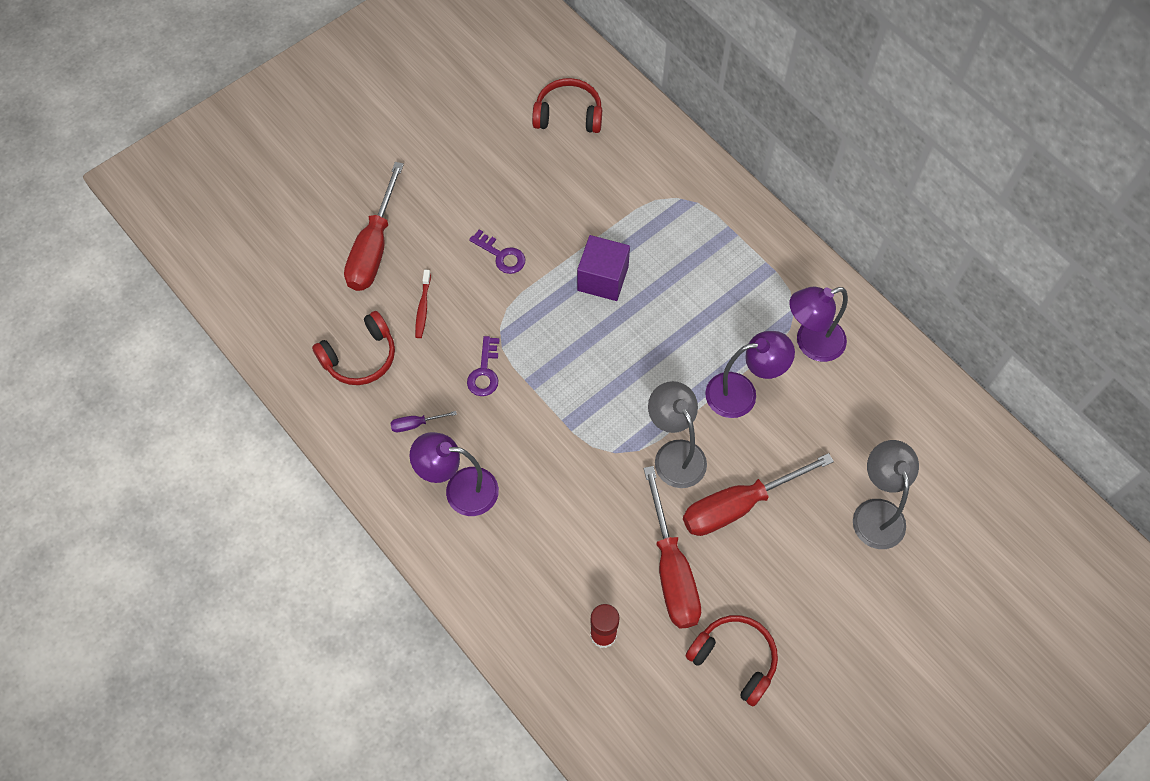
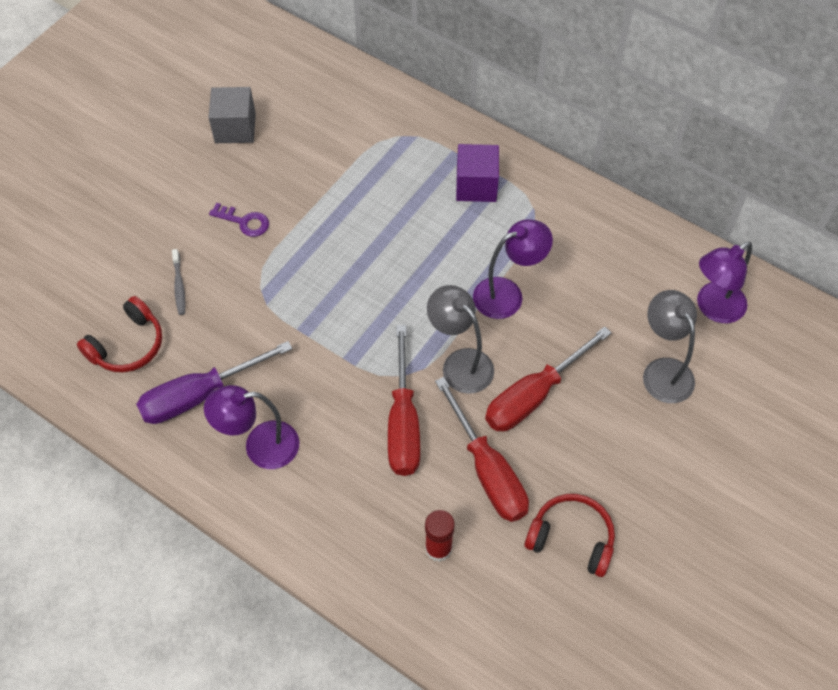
camera: 15 degrees left, 5 degrees down
red screwdriver [344,162,404,291] -> red screwdriver moved to [388,325,420,476]
purple screwdriver [390,411,457,432] -> purple screwdriver [136,341,292,424], size x2.40
red toothbrush [415,270,431,338] -> grey toothbrush [172,249,186,315]
purple key [467,336,500,396] -> none
red headphones [532,78,602,133] -> none
purple cube [577,235,630,301] -> purple cube moved to [456,144,499,202]
purple lamp [789,287,848,362] -> purple lamp moved to [697,241,752,323]
none -> grey cube [208,87,256,143]

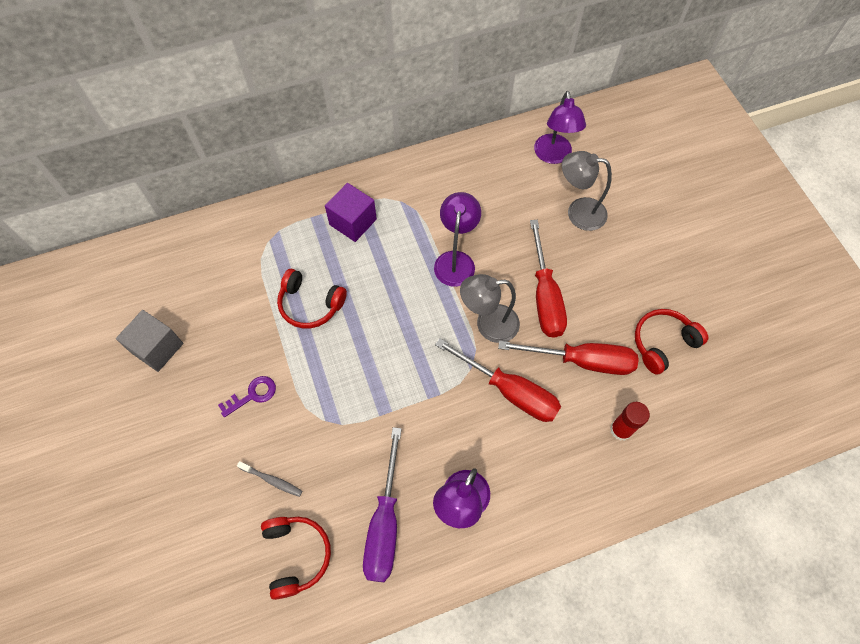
camera: 55 degrees left, 5 degrees up
none -> red headphones [277,269,347,329]

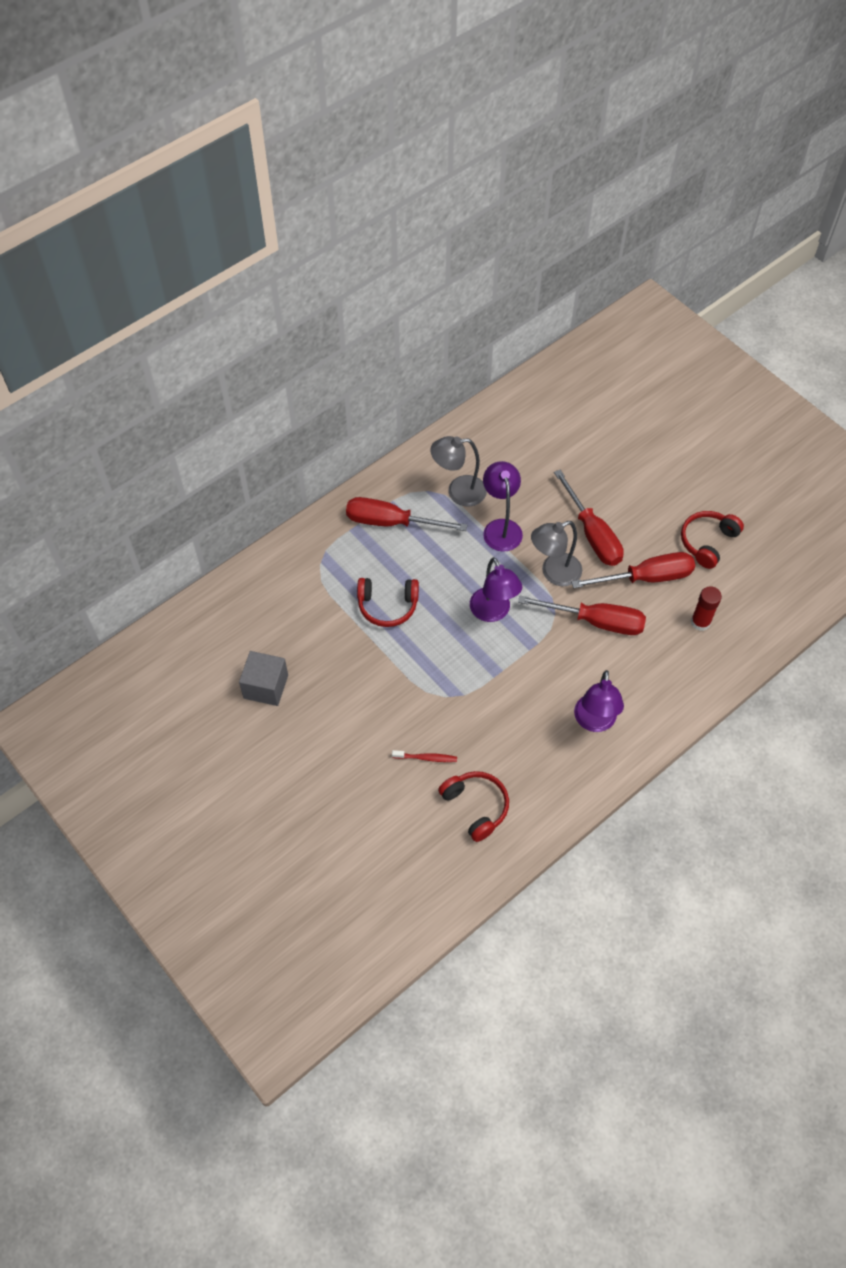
camera: 20 degrees left, 5 degrees down
purple key [218,376,276,417] -> none
grey toothbrush [237,461,302,497] -> red toothbrush [392,750,457,762]
purple cube [325,183,377,242] -> red screwdriver [346,497,467,531]
purple screwdriver [363,427,402,582] -> none
purple lamp [534,91,586,164] -> purple lamp moved to [470,557,522,622]
grey lamp [562,151,612,231] -> grey lamp moved to [430,436,487,506]

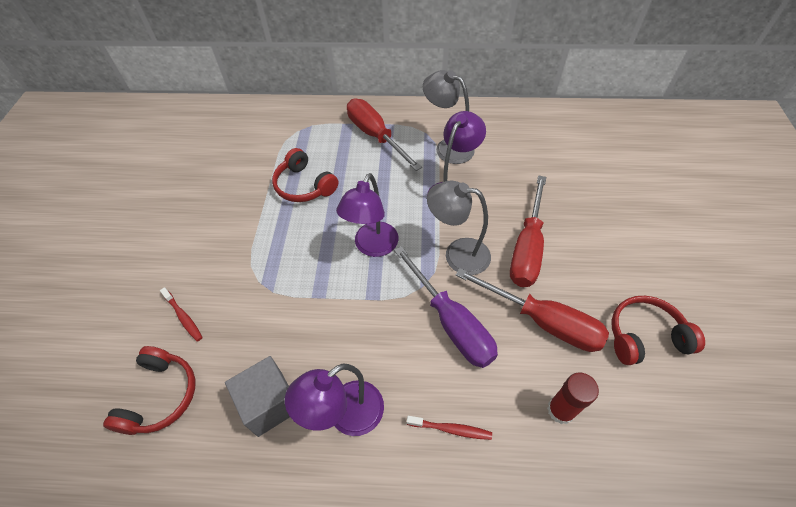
camera: 45 degrees right, 5 degrees down
grey cube [239,651,288,706] -> grey cube moved to [225,356,290,437]
red screwdriver [518,596,646,635] -> purple screwdriver [394,246,498,368]
none -> red toothbrush [407,416,492,440]

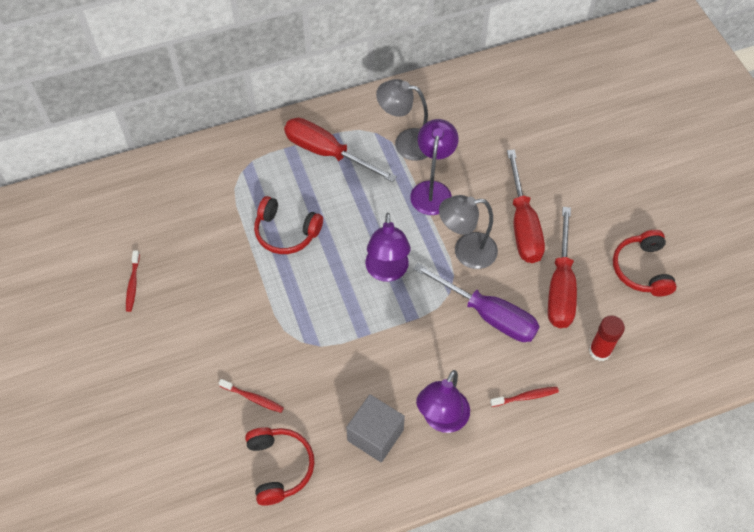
camera: 25 degrees left, 5 degrees up
red screwdriver [456,268,609,352] -> red screwdriver turned 90 degrees clockwise [548,207,577,328]
red headphones [611,296,705,365] -> red headphones turned 60 degrees counterclockwise [613,230,677,297]
none -> red toothbrush [126,250,140,312]

